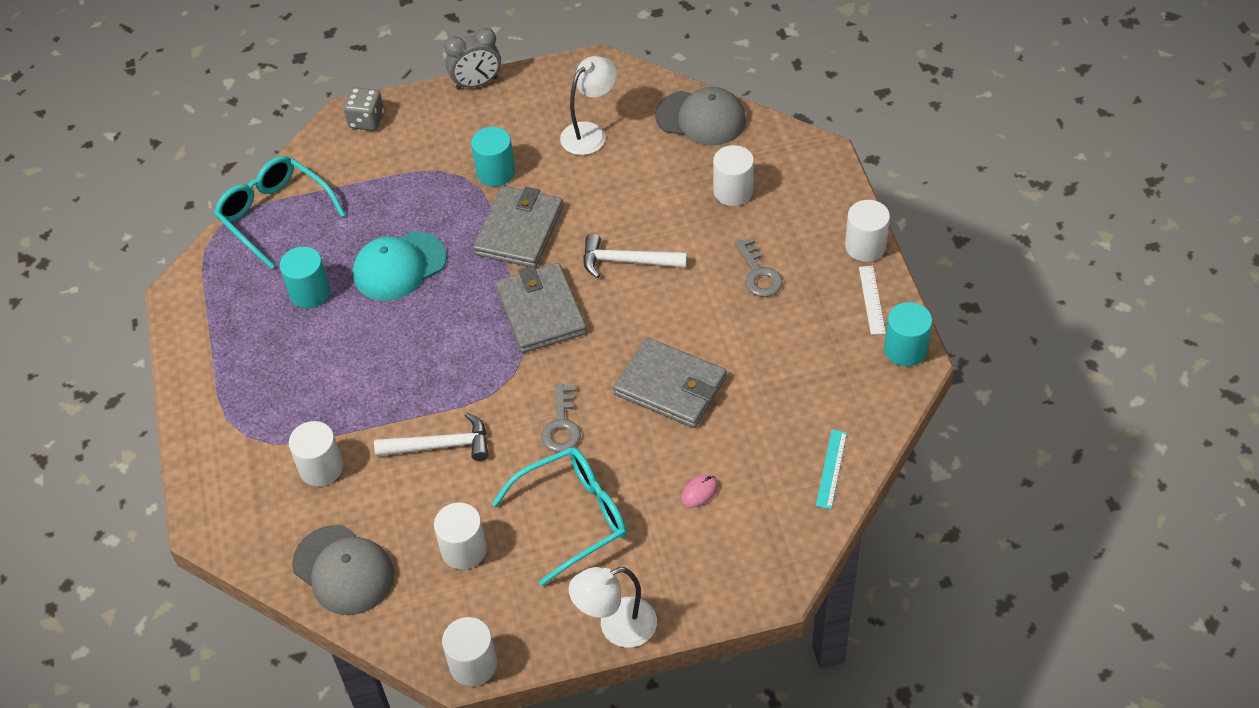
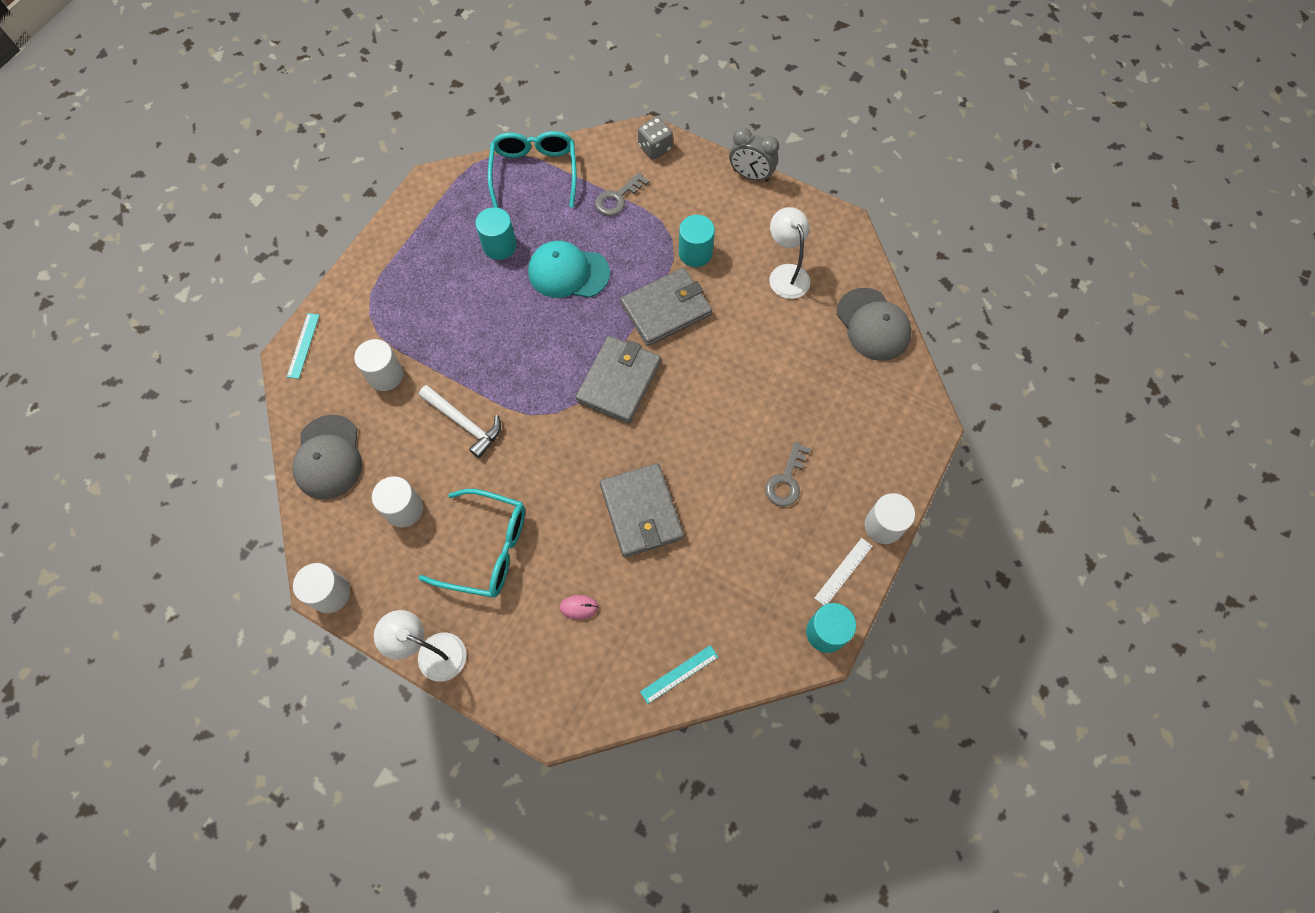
camera: 40 degrees right, 15 degrees up
grey key [541,384,581,452] -> grey key moved to [595,172,649,216]
white lamp [560,56,617,155] -> white lamp turned 105 degrees counterclockwise [769,207,810,299]
white hammer [583,234,687,278] -> none
white cylinder [713,145,754,206] -> none
none -> turquoise ruler [287,313,320,379]

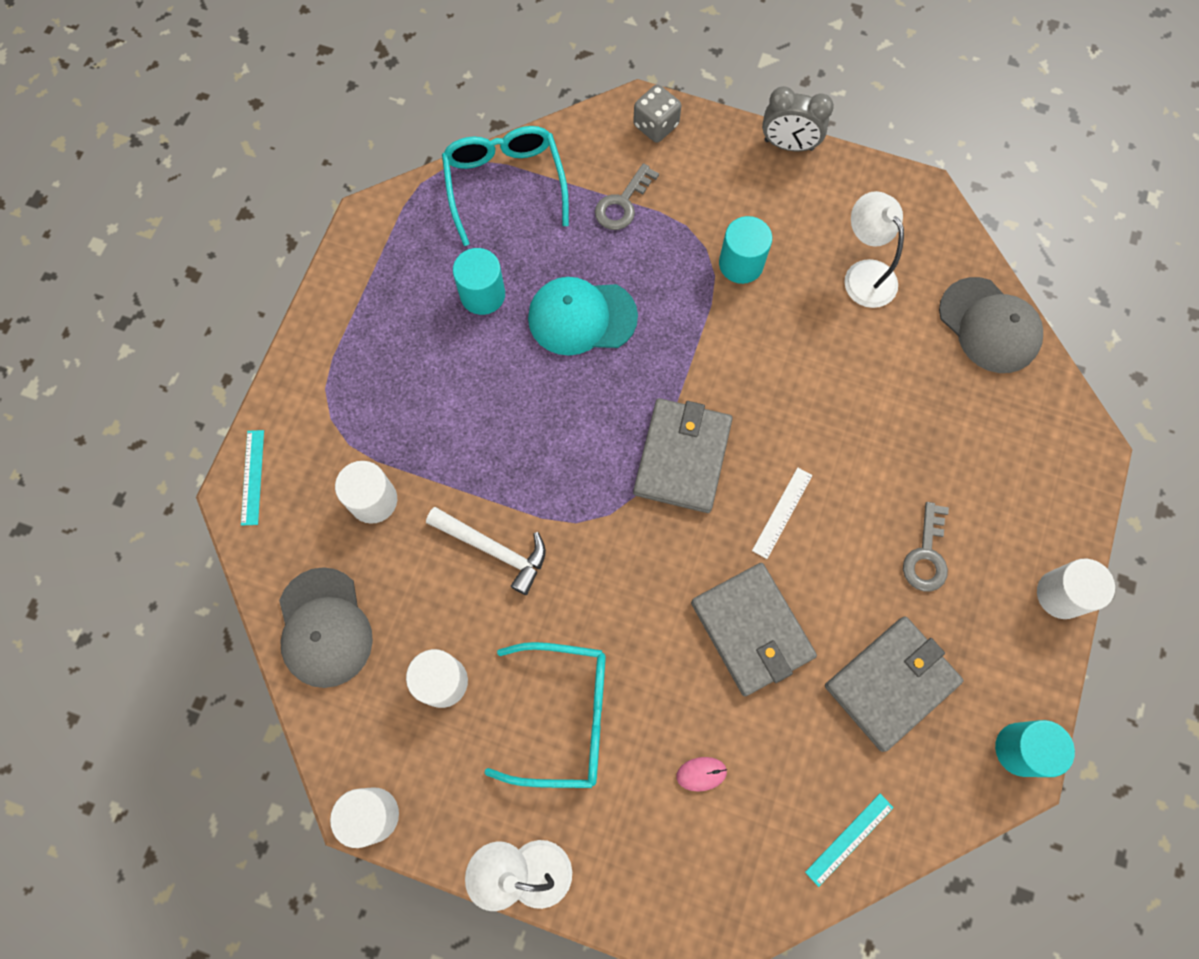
camera: 10 degrees left, 5 degrees up
grey wallet [620,268,712,346] -> grey wallet moved to [825,616,964,752]
white ruler [815,538,873,606] -> white ruler moved to [752,468,813,559]

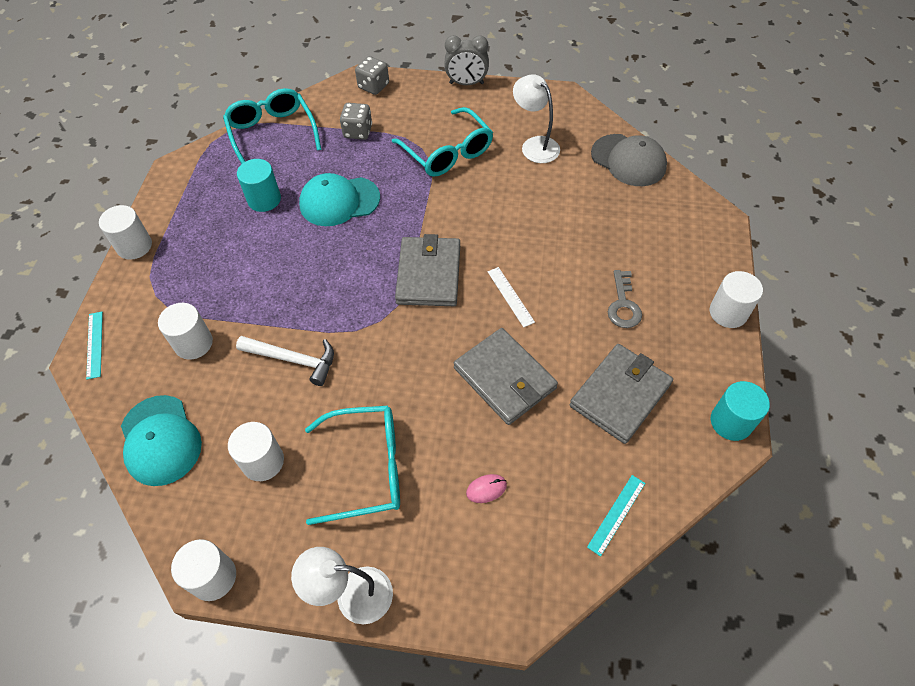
camera: 10 degrees left, 15 degrees down
grey cap [279,567,373,688] -> turquoise cap [121,395,202,486]
grey key [595,163,659,230] -> grey dice [340,103,372,140]
turquoise cylinder [719,216,772,284] -> turquoise glasses [392,107,493,177]
white ruler [752,468,813,559] -> white ruler turned 45 degrees counterclockwise [488,267,535,328]
none -> white cylinder [99,205,152,260]

